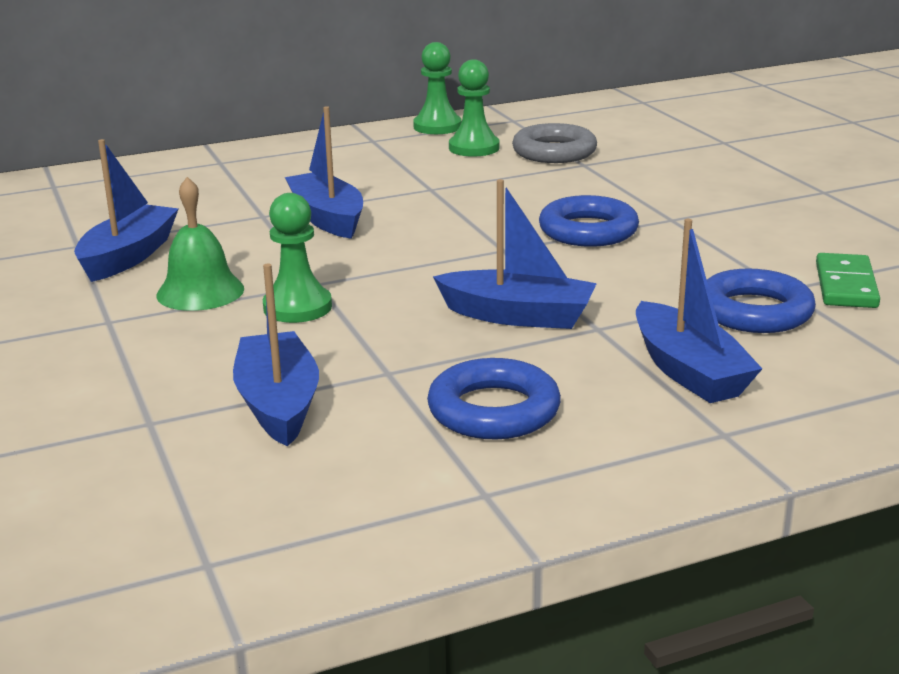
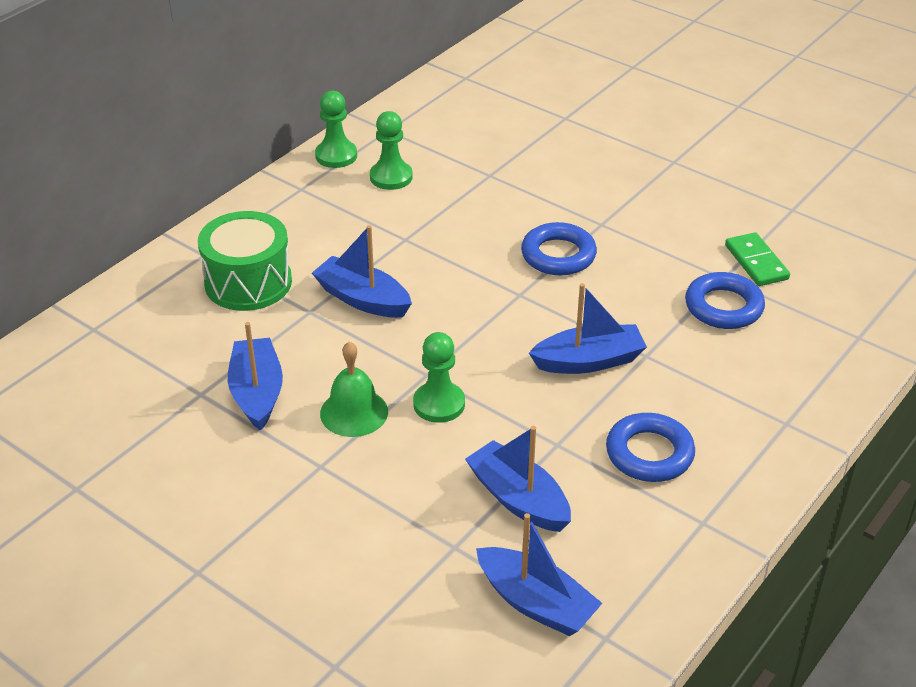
camera: 30 degrees left, 15 degrees up
grey ring [512,123,597,163] -> none
blue boat [636,219,763,403] -> blue boat moved to [476,513,602,636]
none -> green drum [198,211,292,311]

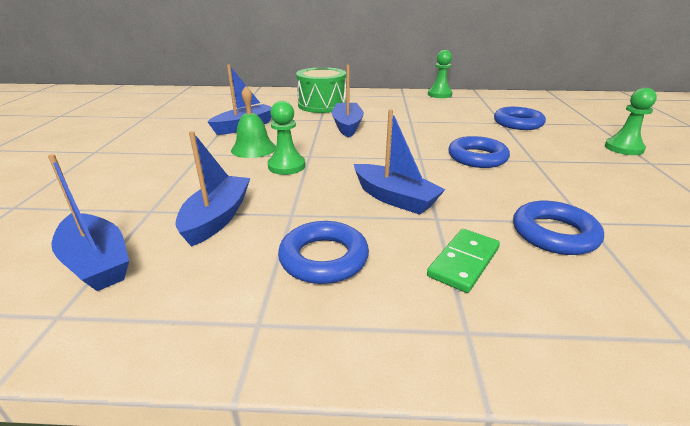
camera: 55 degrees right, 10 degrees down
green pawn [370,111,413,190] -> green pawn moved to [605,88,657,155]
blue boat [476,513,602,636] -> blue boat turned 45 degrees counterclockwise [48,154,129,291]
green domino [725,232,790,286] -> green domino moved to [427,229,500,293]
none -> blue ring [494,107,546,130]

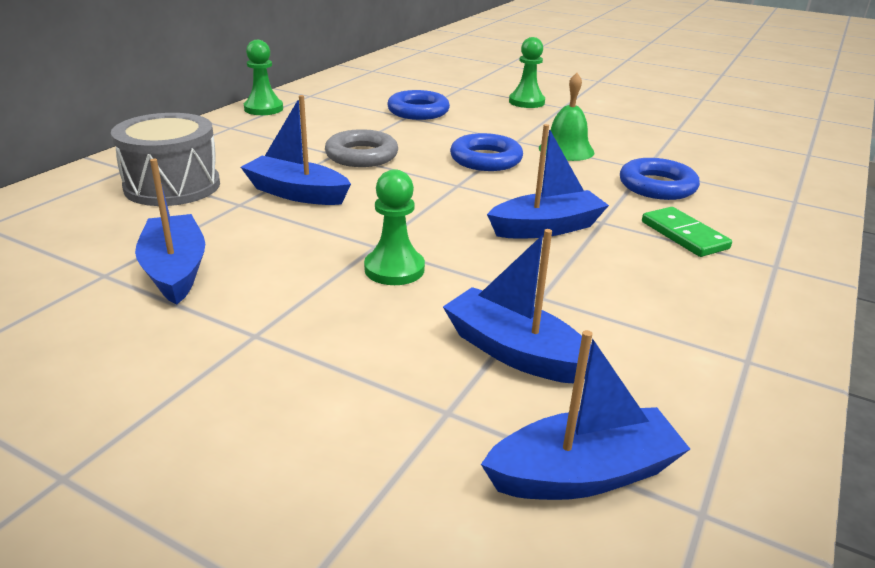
camera: 65 degrees left, 0 degrees up
green bell [231,86,276,158] -> green bell moved to [539,73,595,161]
blue ring [278,221,369,284] -> none
green drum [296,67,346,113] -> grey drum [111,113,220,206]
none -> grey ring [325,129,398,167]

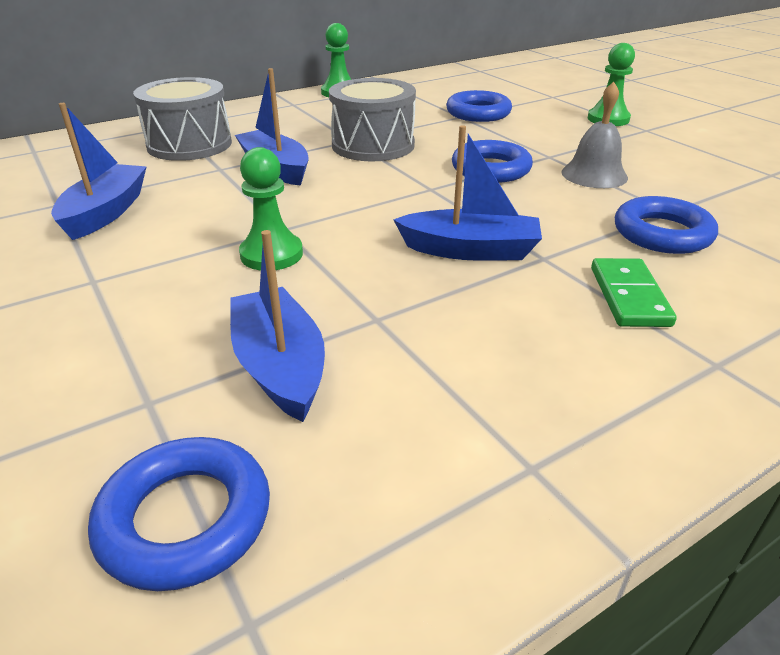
camera: 30 degrees right, 5 degrees up
grey ring [325,129,398,167] -> grey drum [329,78,416,161]
blue boat [481,330,690,500] -> blue ring [88,437,270,591]
green bell [539,73,595,161] -> grey bell [561,82,628,188]

